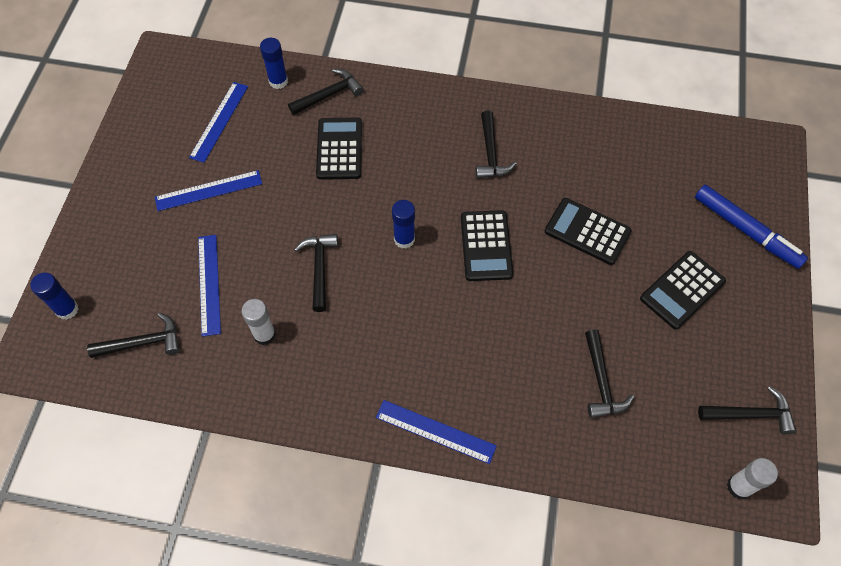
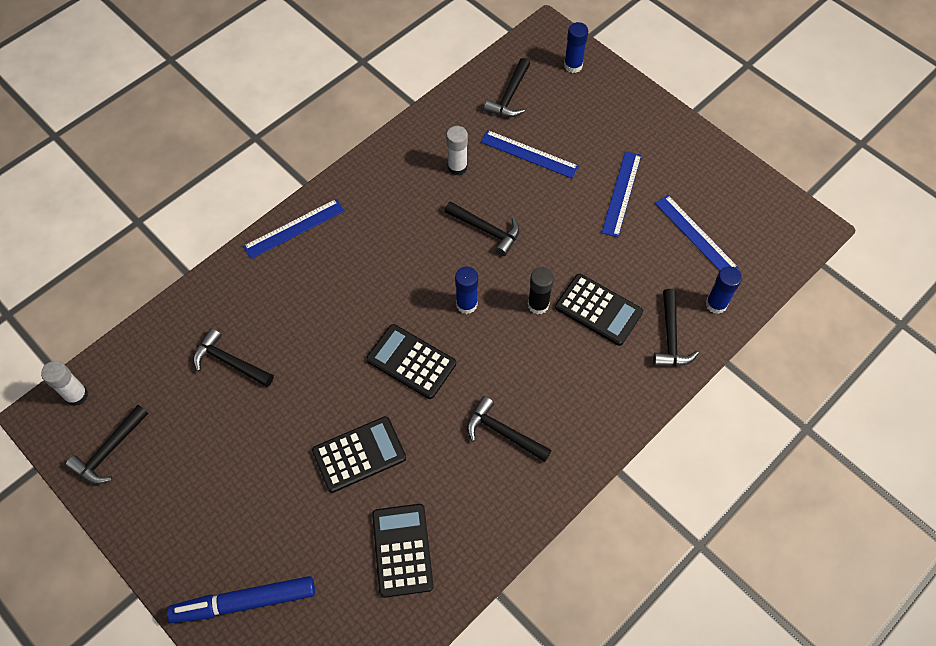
camera: 125 degrees right, 0 degrees up
black calculator [640,251,726,330] -> black calculator moved to [372,504,434,598]
none -> black glue stick [528,267,554,315]

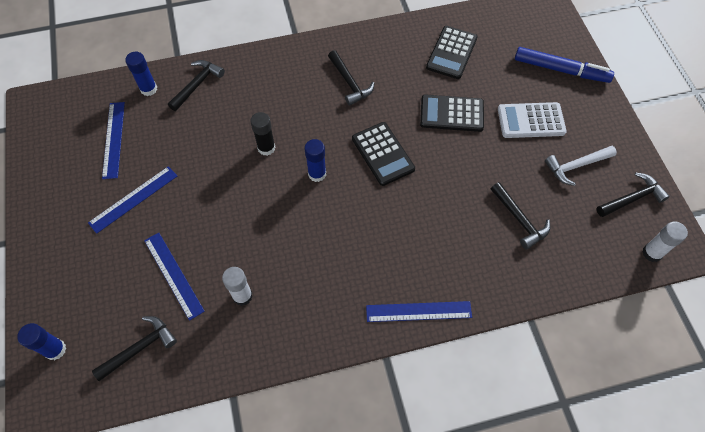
camera: 150 degrees left, 0 degrees up
black hammer [444,201,520,256] -> none
black calculator [555,274,643,346] -> none
none -> white calculator [498,102,567,138]
none -> white hammer [545,146,617,186]

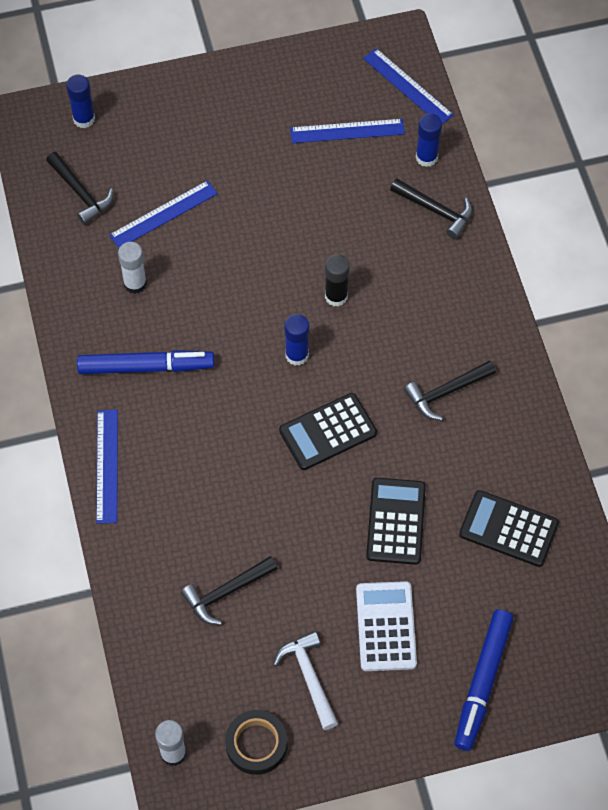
camera: 90 degrees right, 0 degrees up
blue ruler [88,166,177,234] -> blue ruler moved to [363,48,454,124]
black hammer [597,173,670,217] -> black tape [225,710,287,775]
none -> blue marker [77,350,214,374]

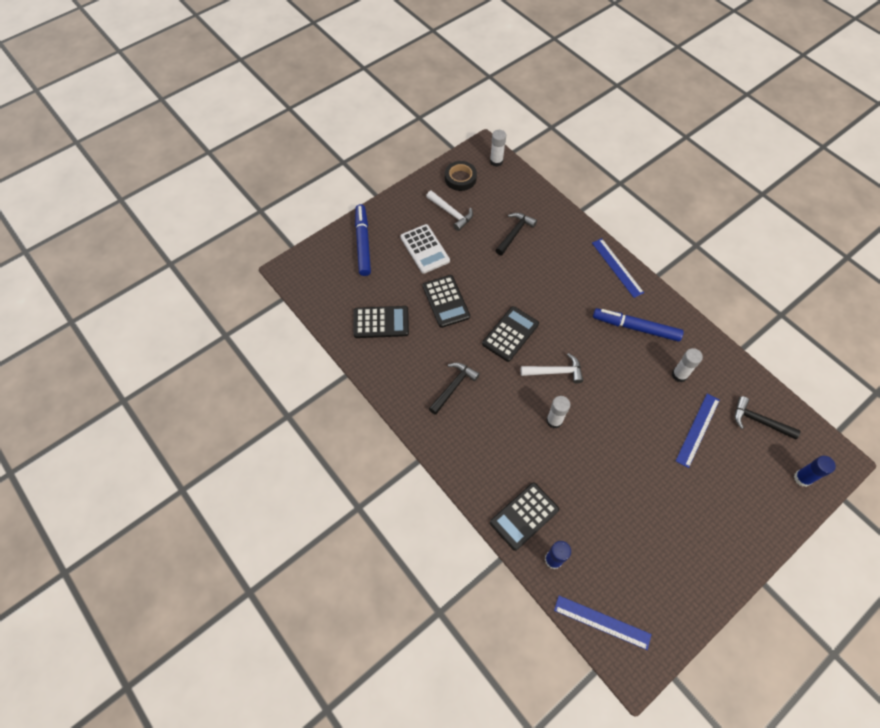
camera: 155 degrees right, 0 degrees up
blue marker [77,350,214,374] -> blue marker turned 45 degrees clockwise [593,308,684,342]
blue glue stick [284,314,309,366] -> white hammer [521,353,583,384]
blue ruler [290,119,405,143] -> none
black glue stick [325,254,350,306] -> white glue stick [546,396,570,429]
black hammer [390,179,473,239] -> black calculator [490,482,559,551]

